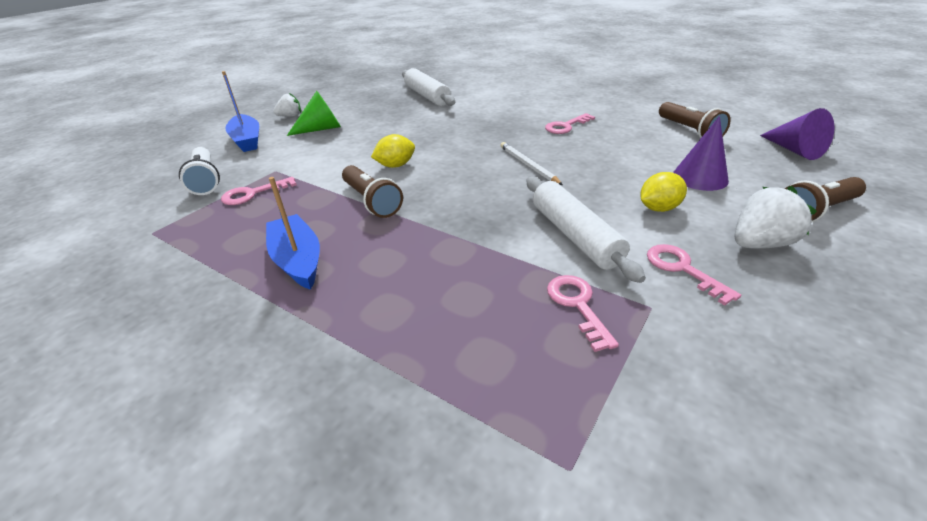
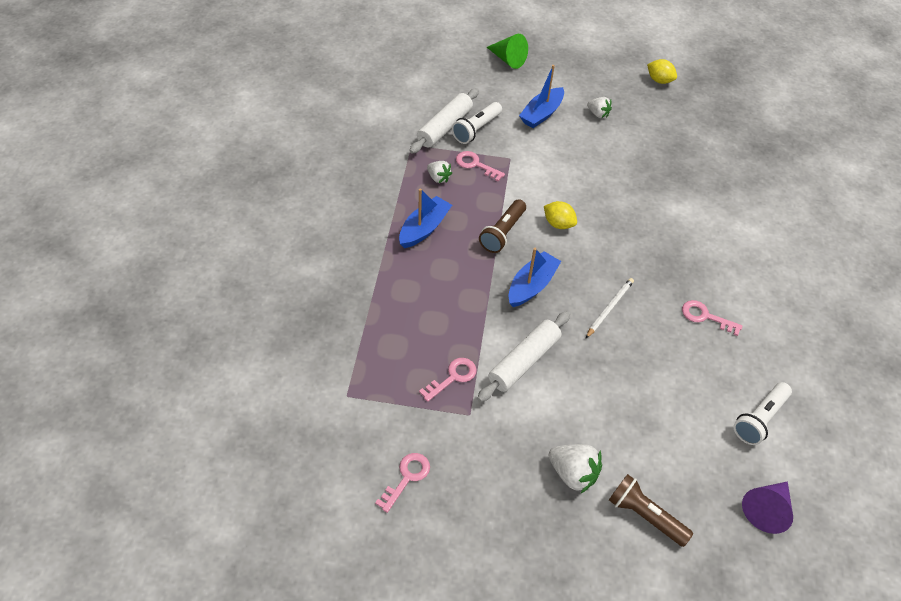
camera: 60 degrees right, 15 degrees up
green cone [287,91,341,136] -> green cone moved to [487,34,528,69]
white rolling pin [402,68,455,106] -> white rolling pin moved to [410,88,479,154]
yellow lemon [640,172,687,212] -> yellow lemon moved to [647,59,677,84]
pink key [647,244,741,306] -> pink key moved to [375,453,430,513]
brown flashlight [659,102,731,138] -> white flashlight [733,382,792,445]
purple cone [673,116,729,191] -> none
none -> white strawberry [427,161,452,183]
none -> blue boat [508,248,561,307]

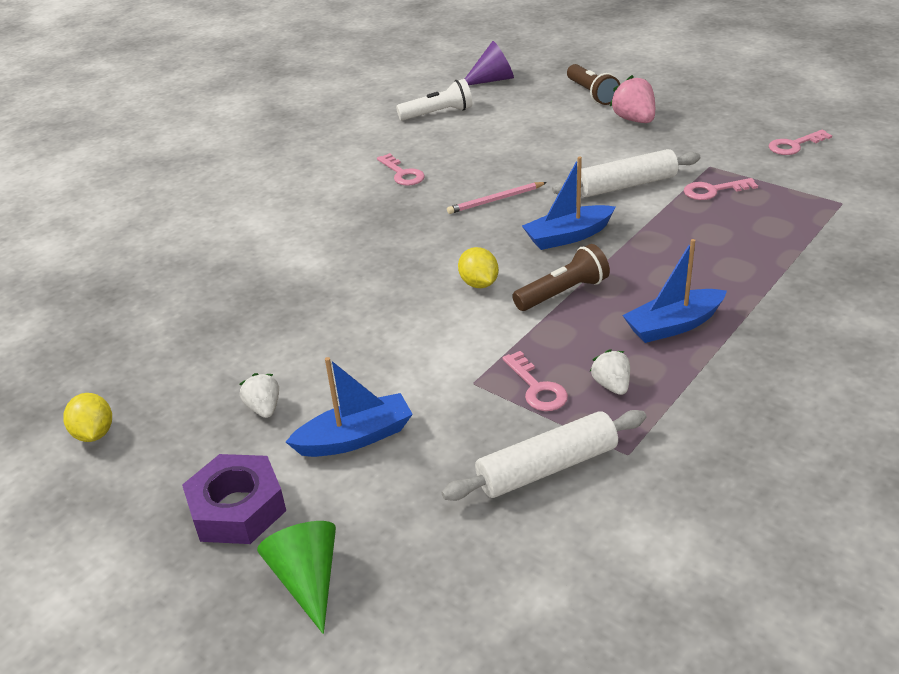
camera: 145 degrees left, 15 degrees down
white flashlight [452,102,502,144] -> none
white strawberry [548,444,602,493] -> pink strawberry [610,75,655,123]
white pencil [586,278,634,338] -> pink pencil [447,182,547,214]
none -> purple nut [182,454,286,544]

